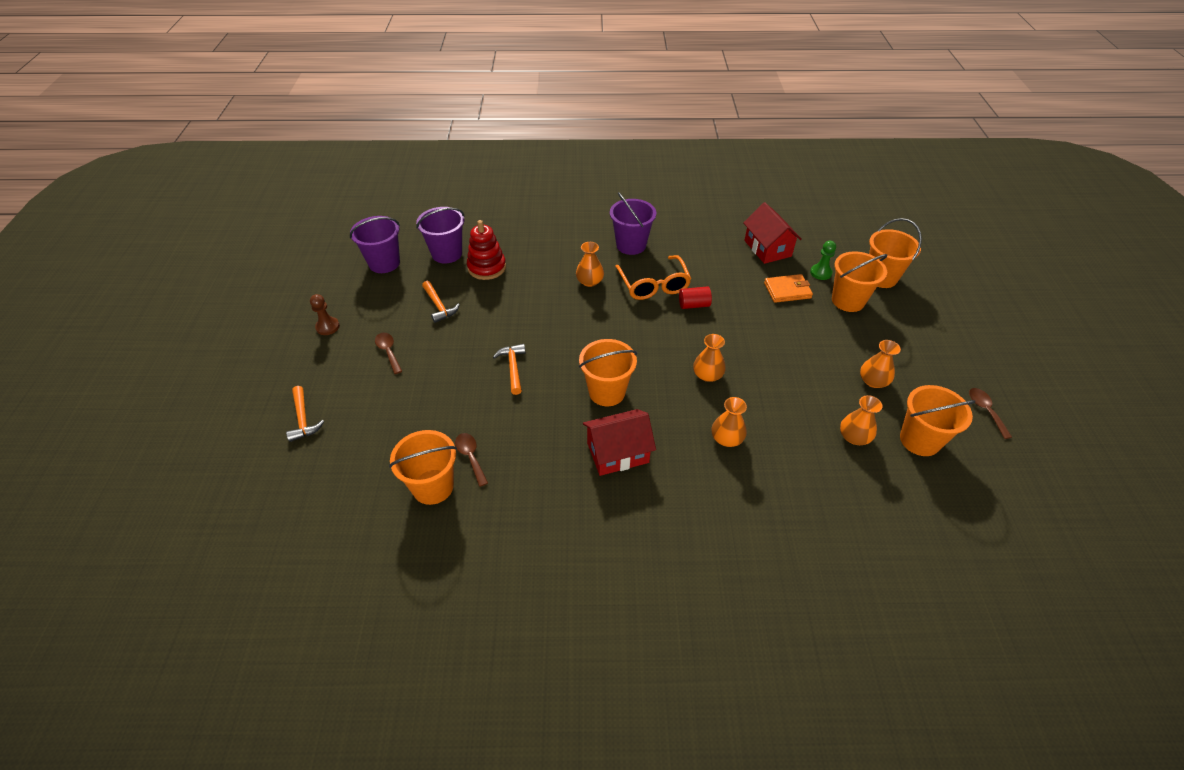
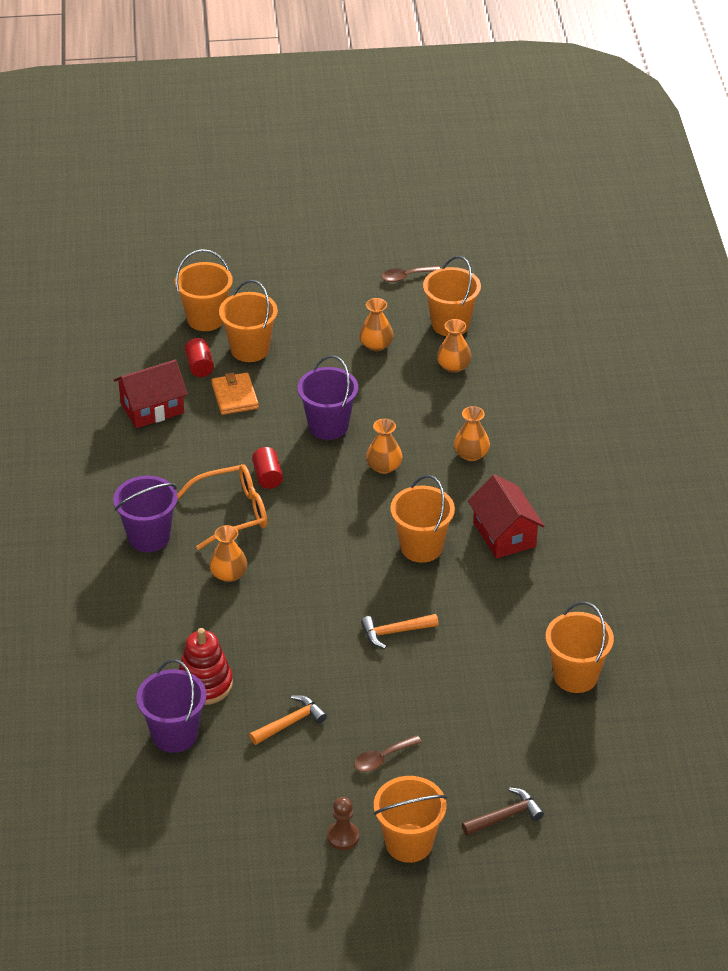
camera: 95 degrees left, 5 degrees down
orange hammer [286,386,324,442] -> brown hammer [462,788,544,836]
purple bucket [350,216,400,273] -> purple bucket moved to [298,355,358,440]
brown spoon [455,433,488,487] -> none
green pawn [810,241,836,280] -> red cylinder [185,338,214,377]
none -> orange bucket [373,776,447,863]

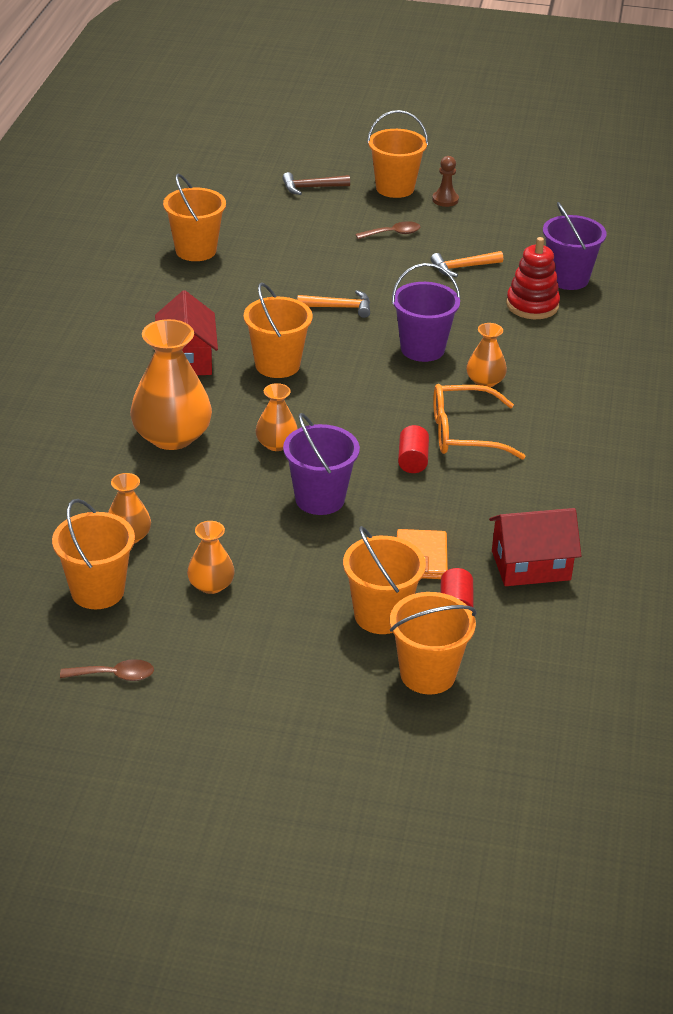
camera: 165 degrees left, 5 degrees down
purple bucket [113,476,178,552] -> purple bucket moved to [392,263,461,362]
orange vase [454,406,490,461] -> orange vase [130,319,212,450], size x1.90

